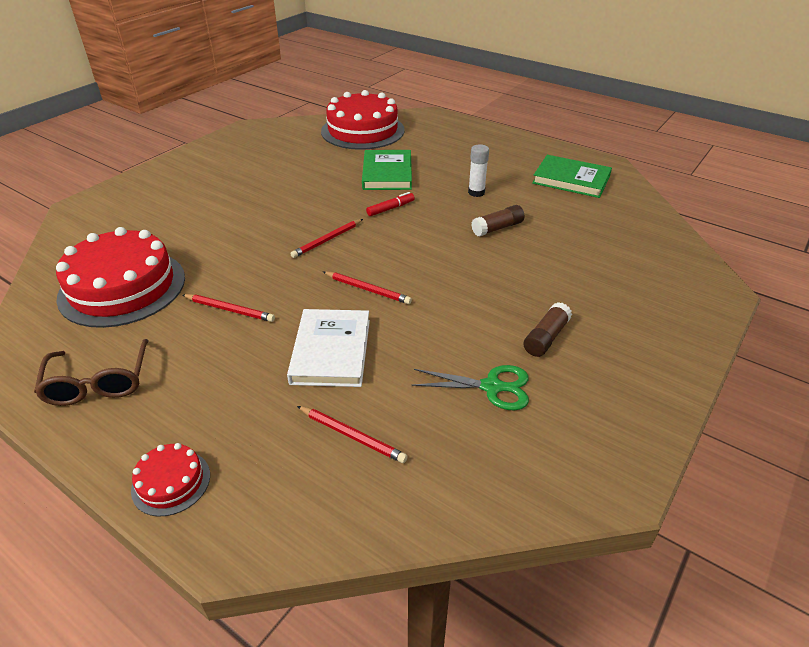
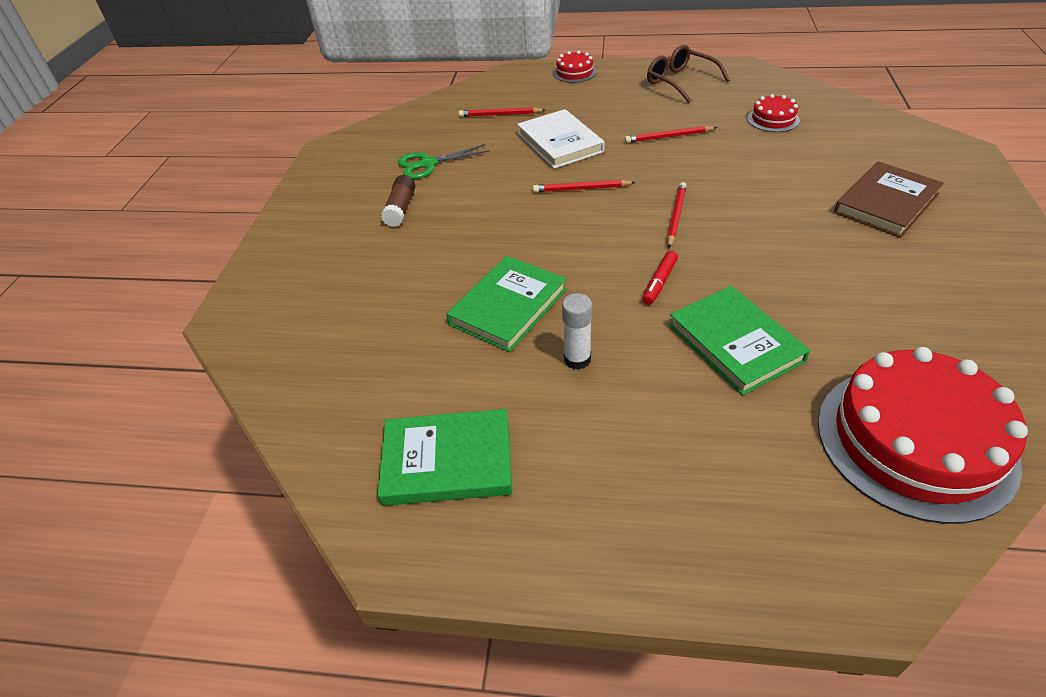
camera: 155 degrees right, 5 degrees up
red cake [56,227,185,328] -> red cake [747,94,800,132], size x0.45
brown glue stick [471,205,524,237] -> green book [447,256,567,352]
none -> brown book [834,161,944,238]

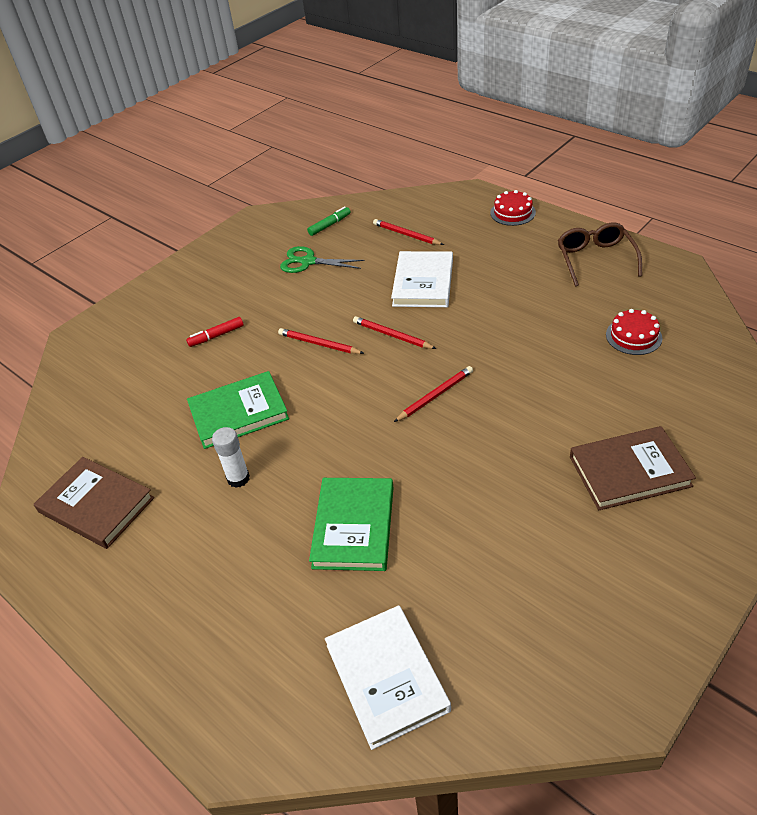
camera: 35 degrees right, 0 degrees up
green book [378,409,512,506] -> brown book [34,457,154,549]
brown glue stick [381,175,415,227] -> none
red pencil [625,126,717,143] -> red pencil moved to [278,328,364,354]
red marker [642,251,678,305] -> red marker moved to [186,317,244,347]
red cake [818,347,1028,524] -> white book [325,605,451,750]
none -> green marker [307,206,351,236]

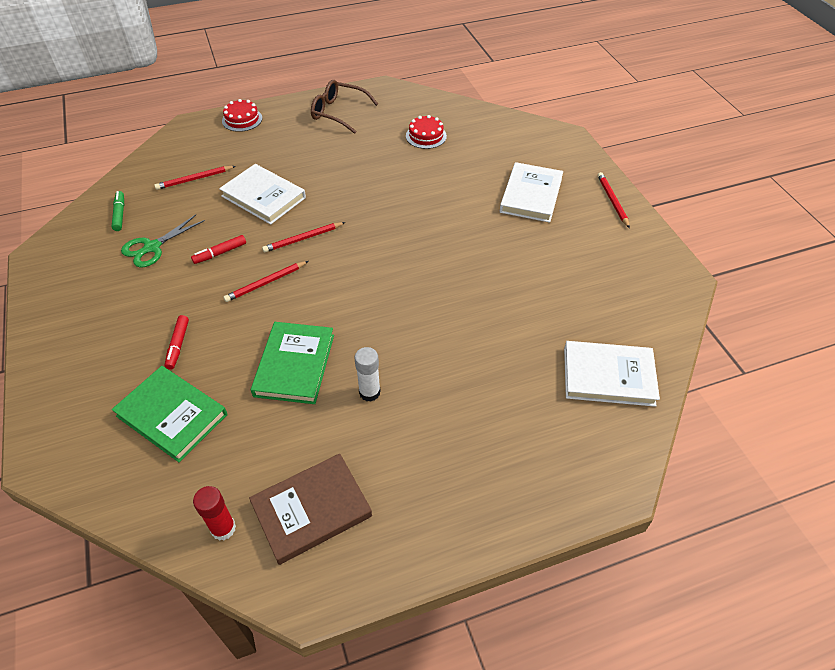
camera: 65 degrees left, 5 degrees up
green book [309,478,394,571] -> green book moved to [112,366,228,462]
red pencil [394,366,473,422] -> red pencil moved to [598,172,630,228]
brown book [570,426,696,510] -> white book [500,162,563,223]
none -> red marker [191,235,246,264]
none -> red glue stick [193,486,236,541]

